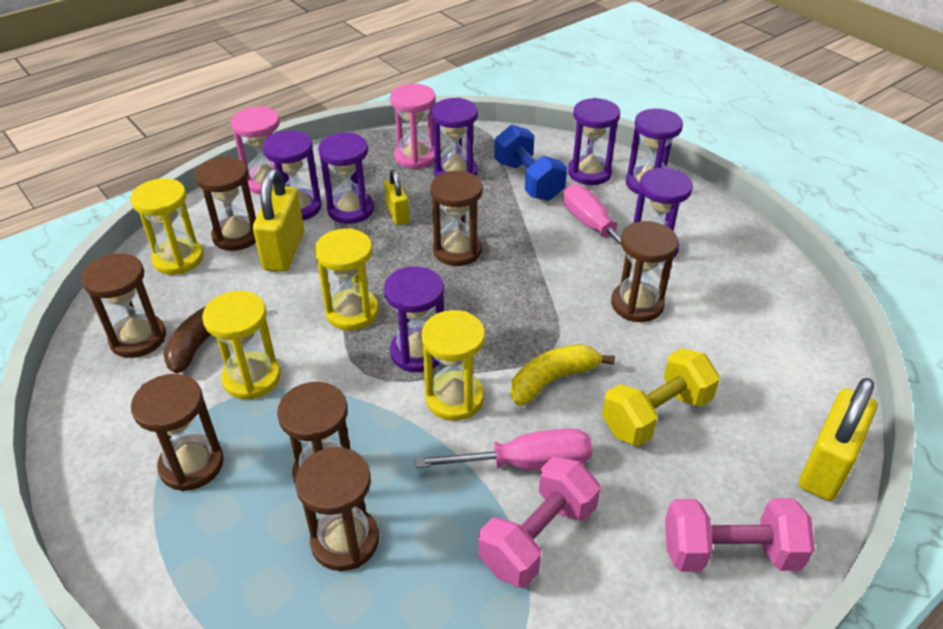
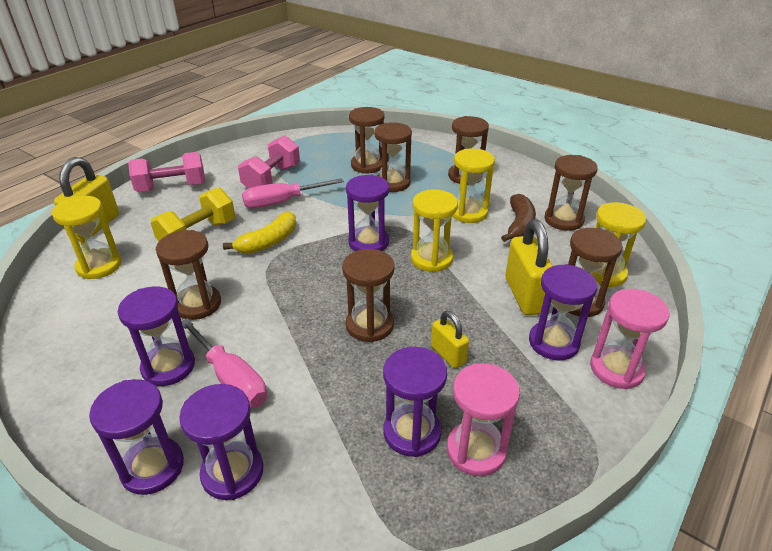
camera: 165 degrees right, 5 degrees down
purple hourglass [318,132,374,224] -> none
yellow hourglass [421,310,485,421] -> yellow hourglass moved to [52,196,122,279]
blue dumbbell [494,125,567,201] -> none

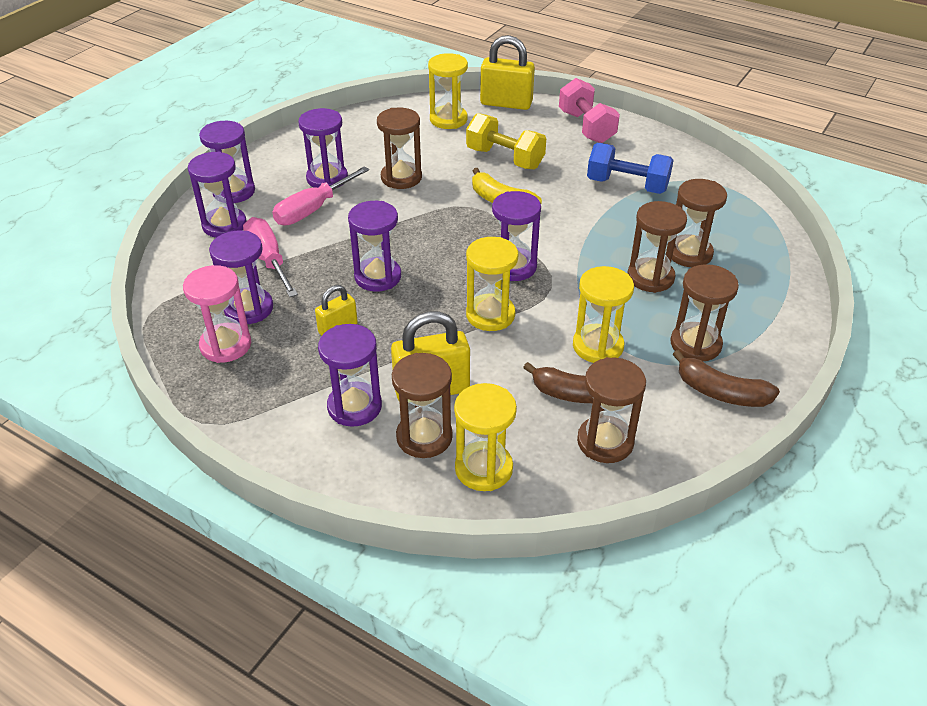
camera: 85 degrees right, 5 degrees up
pink dumbbell [238,136,300,189] -> blue dumbbell [587,143,673,194]
pink screwdriver [242,178,344,208] -> pink screwdriver moved to [243,217,298,297]
brown hourglass [342,249,395,342] -> purple hourglass [348,201,401,292]
pink hourglass [590,289,670,389] -> none
none -> brown banana [673,350,780,407]

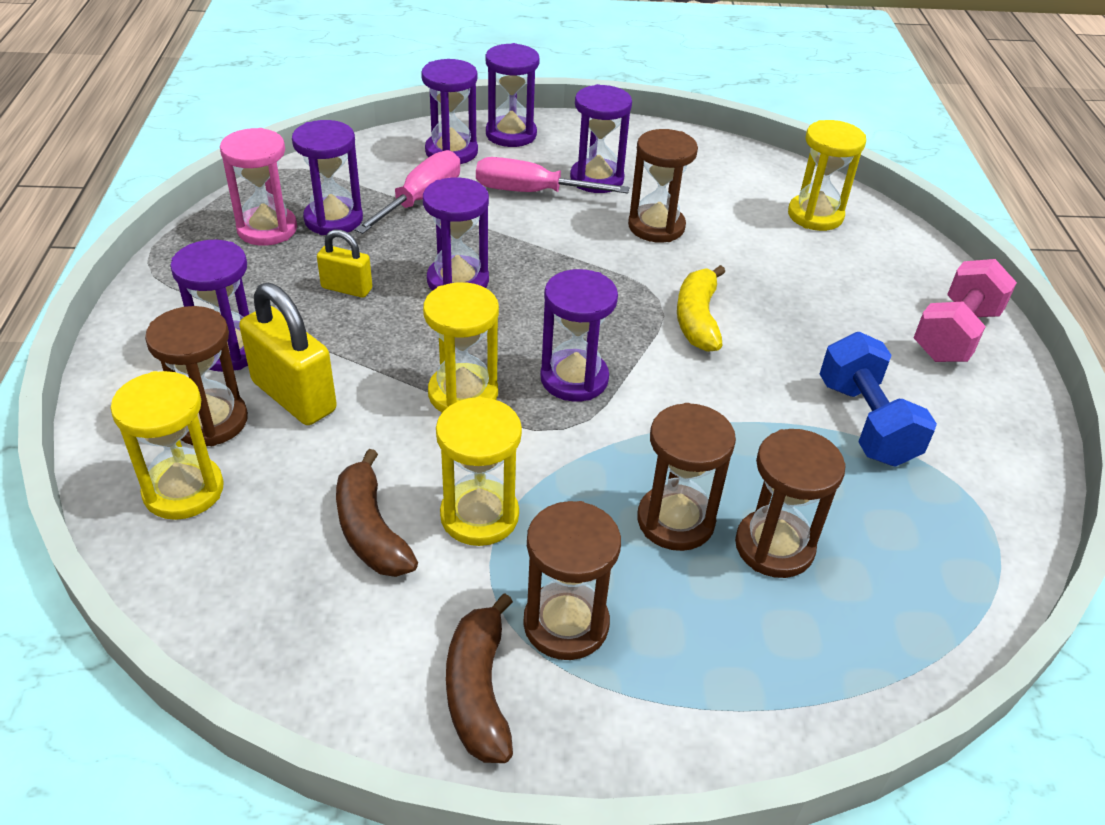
camera: 55 degrees right, 0 degrees up
yellow dumbbell [466,113,546,169] -> none
yellow padlock [480,35,535,110] -> none
brown hourglass [577,357,646,463] -> none

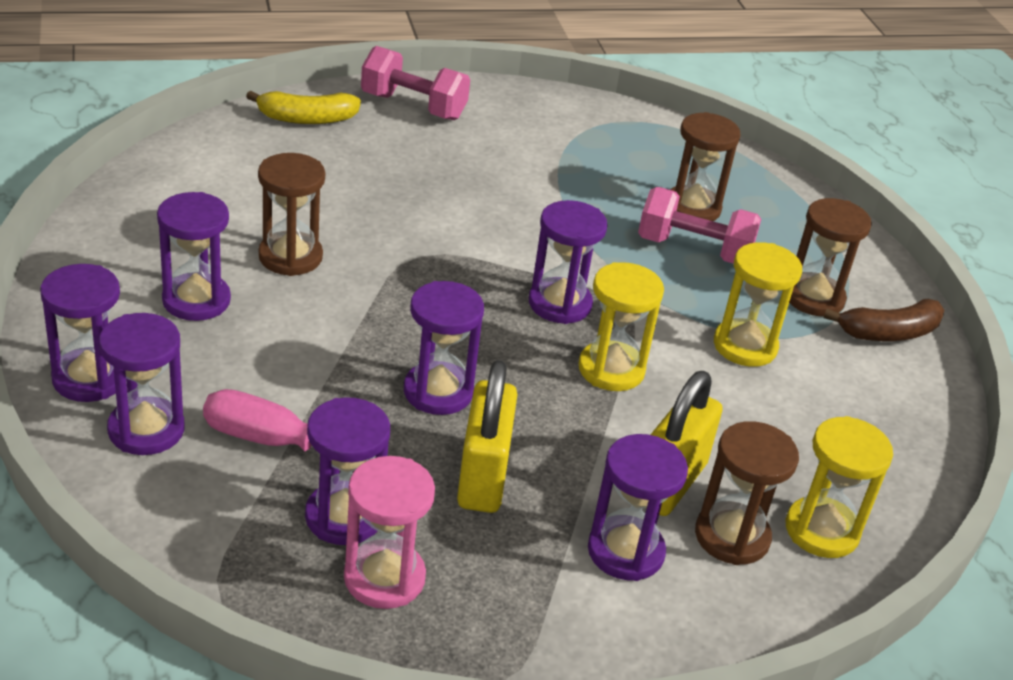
camera: 105 degrees left, 5 degrees down
yellow padlock [317,229,372,298] -> yellow padlock [457,360,517,513], size x1.74
brown banana [336,449,418,577] -> none
pink screwdriver [476,157,629,193] -> none
brown hourglass [638,403,736,551] -> pink dumbbell [638,187,761,264]
yellow banana [677,265,725,352] -> yellow banana moved to [246,91,361,124]
yellow hourglass [788,120,866,231] -> none
blue dumbbell [820,332,937,467] -> none

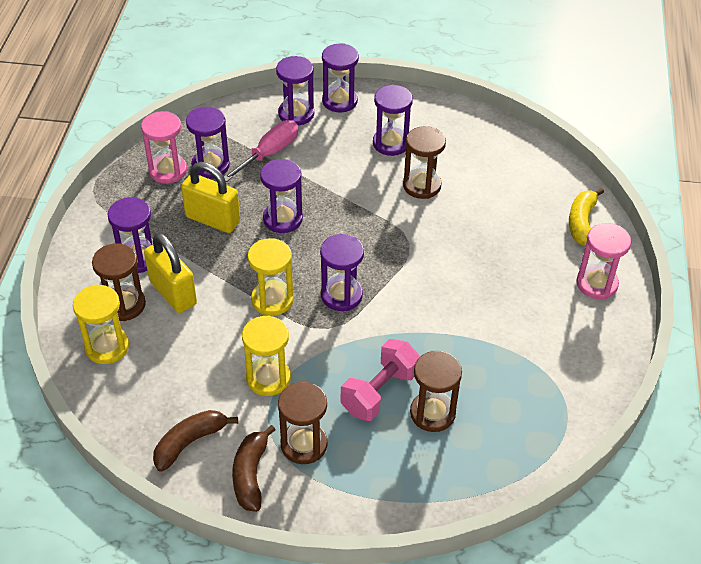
camera: 115 degrees right, 10 degrees up
pink dumbbell [361,46,470,120] -> pink hourglass [576,223,631,299]
none -> brown banana [153,410,238,472]

